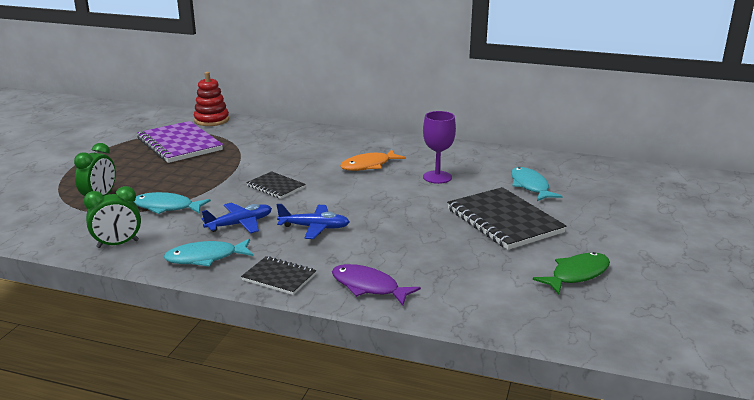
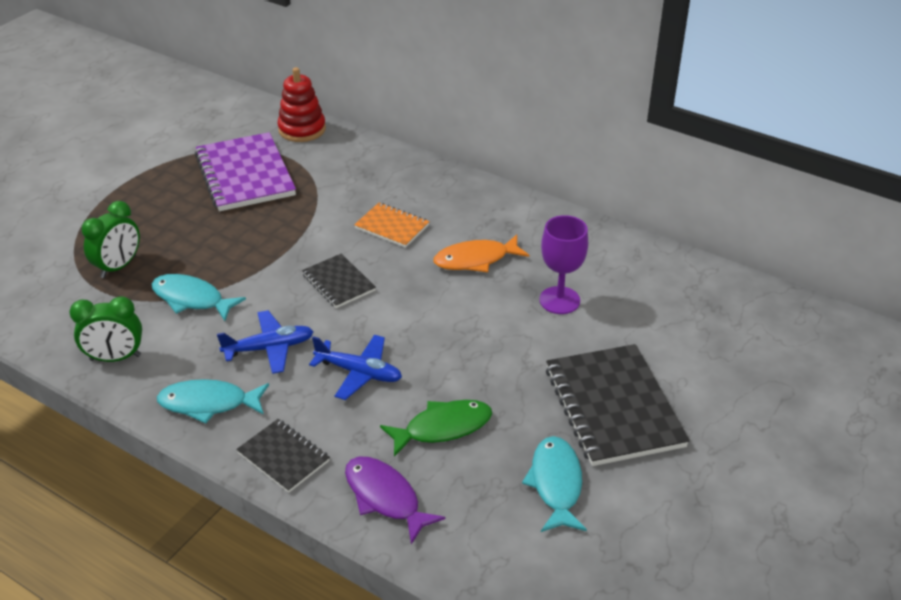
camera: 15 degrees right, 15 degrees up
turquoise fish [511,167,563,201] -> turquoise fish moved to [522,436,587,532]
green fish [533,252,610,294] -> green fish moved to [380,400,492,457]
none -> orange notebook [354,203,430,248]

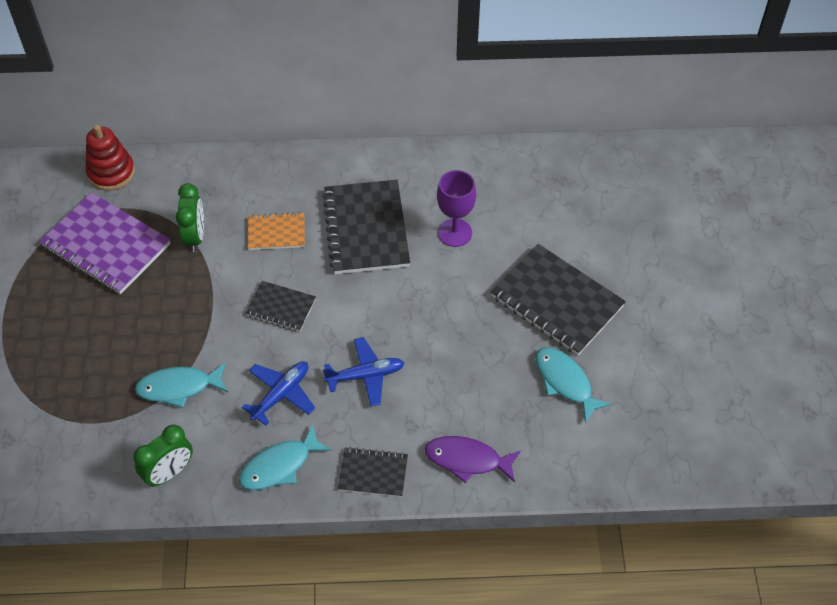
camera: 35 degrees left, 15 degrees up
green clock [82,201,140,278] -> green clock moved to [176,183,204,252]
green fish [380,400,492,457] -> none
orange fish [434,235,529,272] -> black notebook [322,180,410,274]

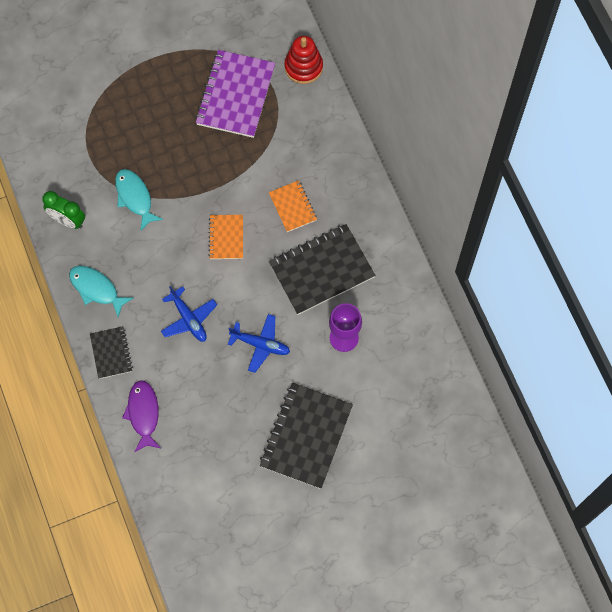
camera: 70 degrees right, 15 degrees up
green clock [176,183,204,252] -> none
blue plane [242,361,315,426] -> blue plane moved to [228,314,290,373]
black notebook [245,281,316,331] -> orange notebook [208,215,243,259]
turquoise fish [536,347,612,423] -> none

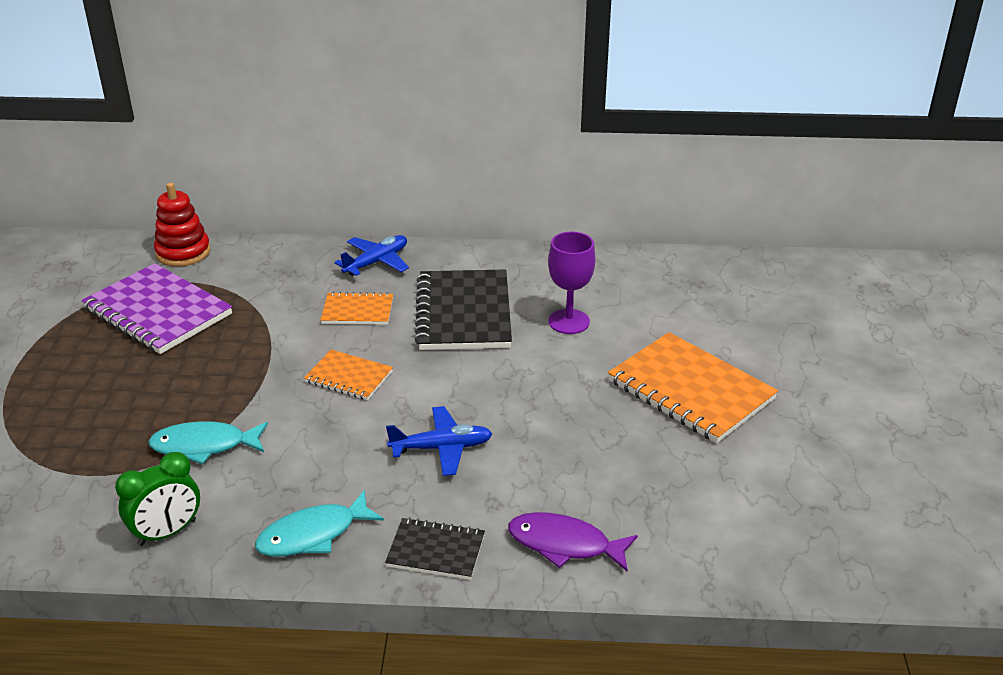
camera: 65 degrees left, 35 degrees down
blue plane [228,314,290,373] -> blue plane moved to [335,235,409,276]
black notebook [260,382,353,489] -> orange notebook [608,332,778,443]

